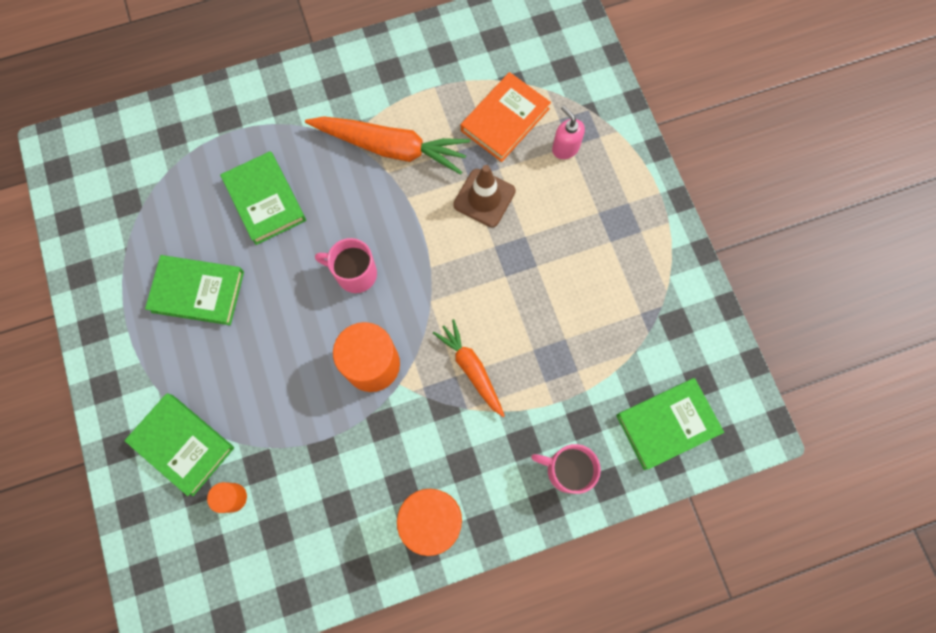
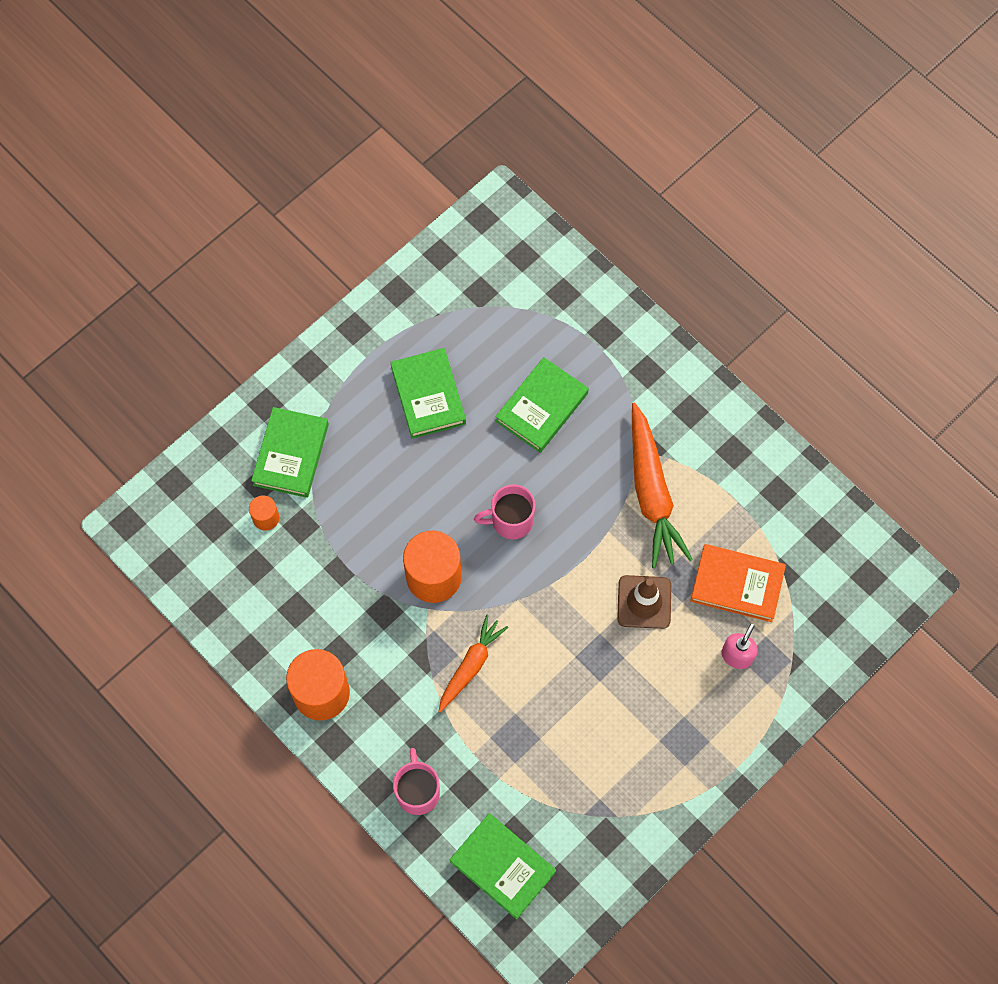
camera: 65 degrees right, 5 degrees down
pink mug [315,238,377,293] -> pink mug turned 90 degrees counterclockwise [474,484,535,539]

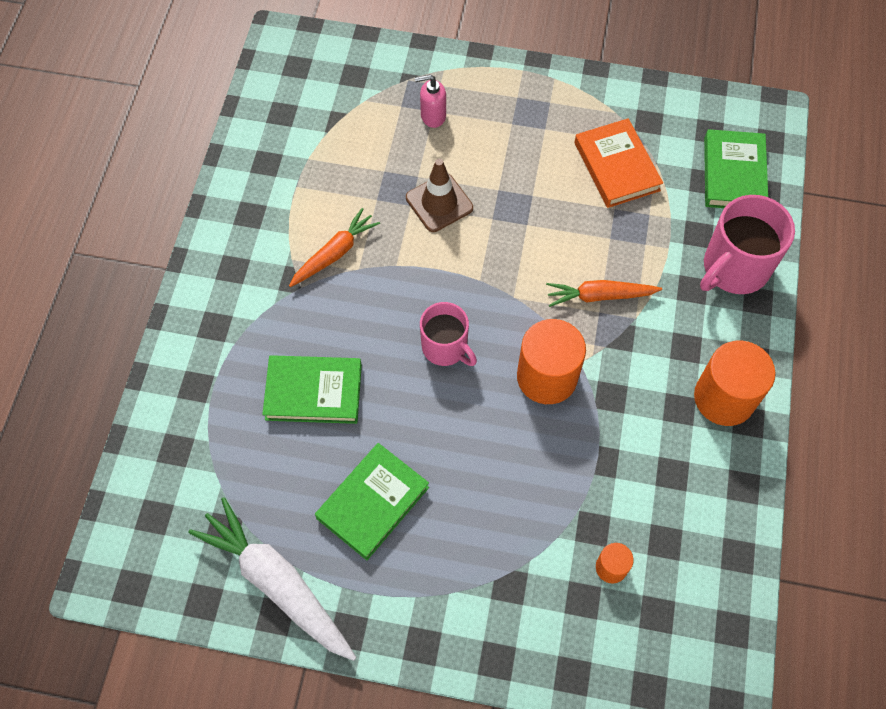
camera: 125 degrees left, 5 degrees down
green book [251,407,329,498] -> none
pink mug [393,748,440,815] -> pink mug [700,195,795,294], size x1.54
orange carrot [632,402,693,568] -> orange carrot [289,208,380,287], size x0.61
orange book [690,544,786,622] -> orange book moved to [574,118,663,208]
none -> white carrot [188,497,356,661]

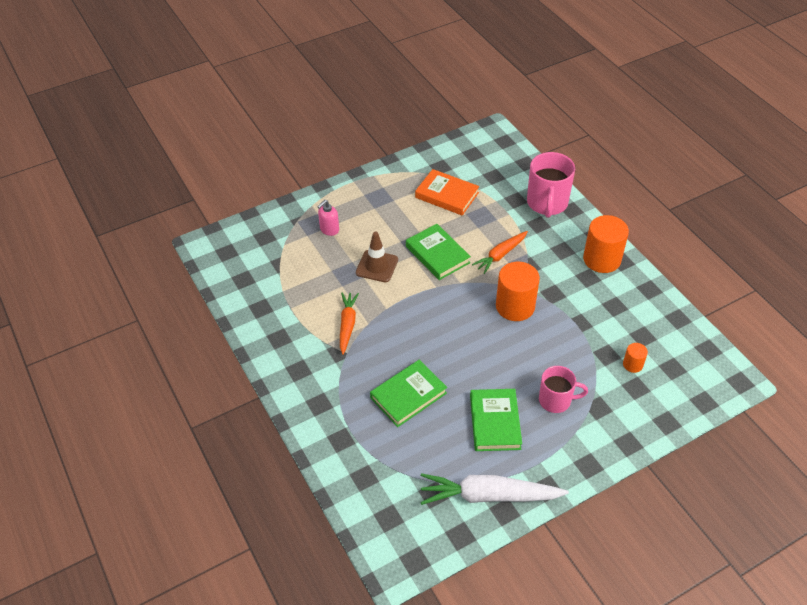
camera: 40 degrees left, 15 degrees down
pink mug [420,302,477,366] -> pink mug moved to [539,366,588,413]
green book [704,129,768,208] -> green book moved to [406,224,471,280]

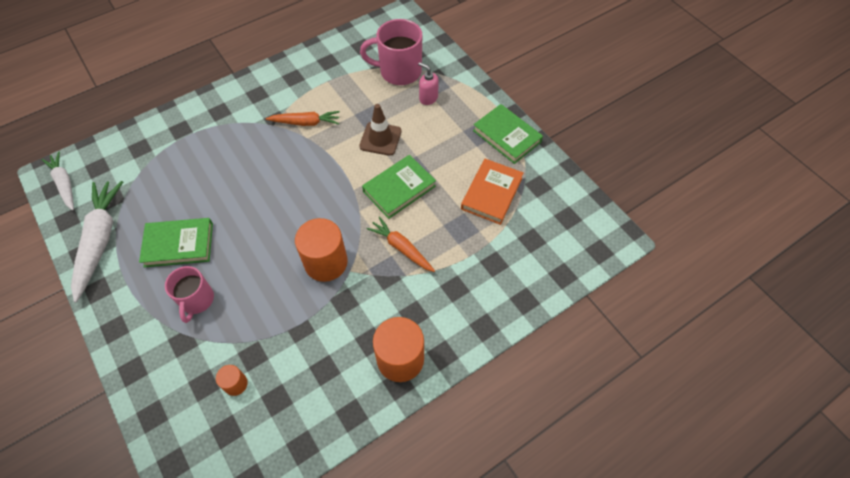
camera: 85 degrees right, 10 degrees up
green book [370,360,447,427] -> green book moved to [473,104,543,164]
pink mug [527,152,575,218] -> pink mug moved to [360,19,422,85]
none -> white carrot [41,152,74,210]

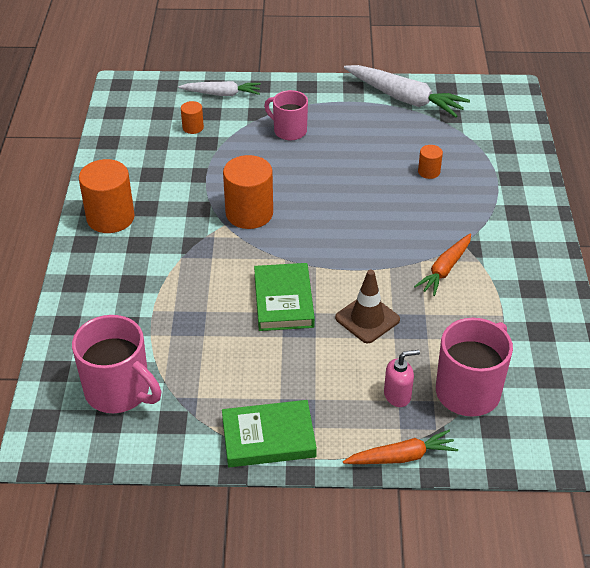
camera: 125 degrees right, 15 degrees down
white carrot [41,152,74,210] -> white carrot moved to [178,81,261,96]
green book [139,218,213,267] -> none
orange carrot [367,216,435,272] -> orange carrot moved to [343,430,458,464]
orange book [461,159,524,225] -> none
none -> pink mug [72,315,161,413]
none -> orange cylinder [418,145,443,179]

